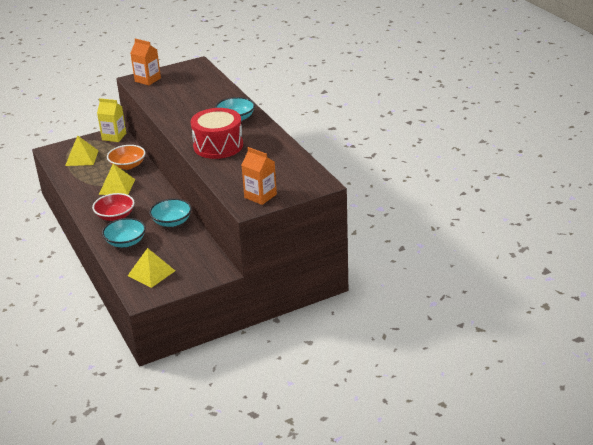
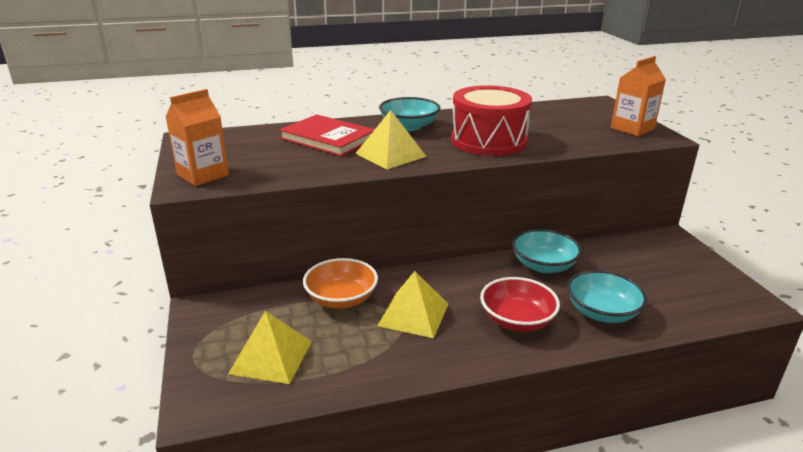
camera: 80 degrees left, 5 degrees down
yellow carton [97,98,126,142] -> none
yellow pyramid [128,248,175,288] -> yellow pyramid moved to [355,110,427,170]
none -> red book [279,114,375,156]

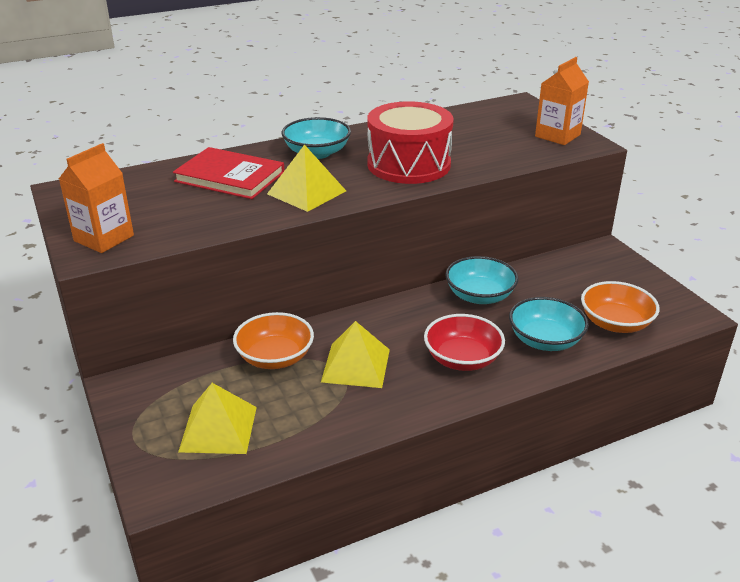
camera: 10 degrees left, 5 degrees up
none -> orange bowl [581,281,659,333]

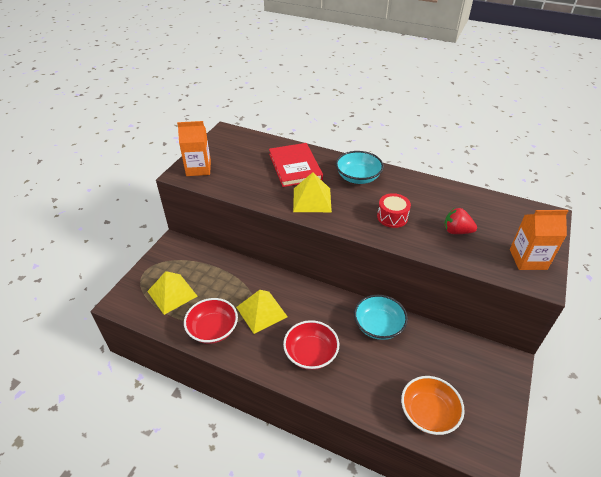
camera: 50 degrees right, 10 degrees up
orange bowl [233,312,314,369] -> none
red drum [368,101,454,184] -> red drum [377,193,411,228], size x0.50
turquoise bowl [509,297,589,351] -> none
none -> red bowl [184,298,238,344]
none -> red strawberry [444,208,477,234]

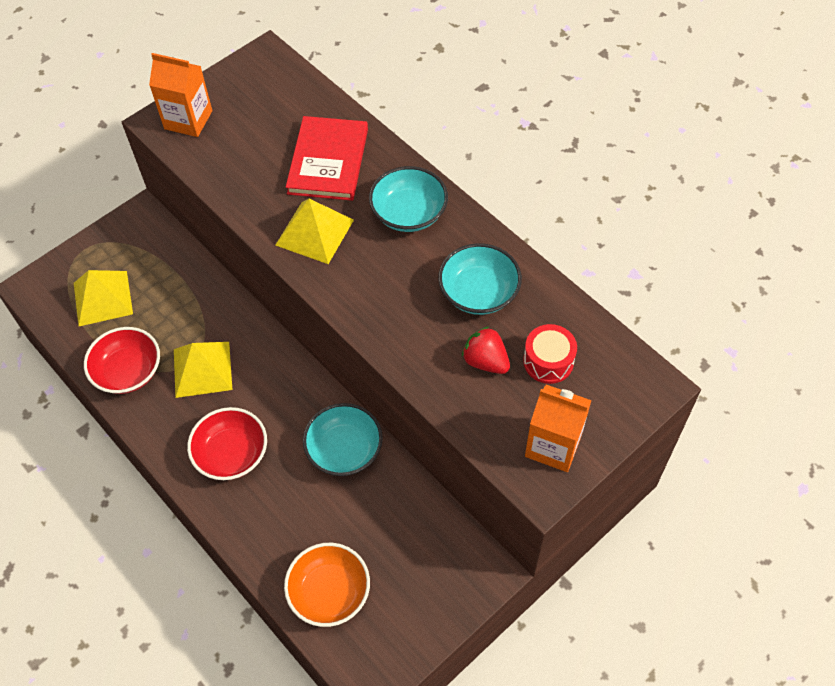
camera: 25 degrees right, 15 degrees up
red drum [377,193,411,228] -> red drum moved to [523,324,577,384]
none -> turquoise bowl [438,243,522,315]

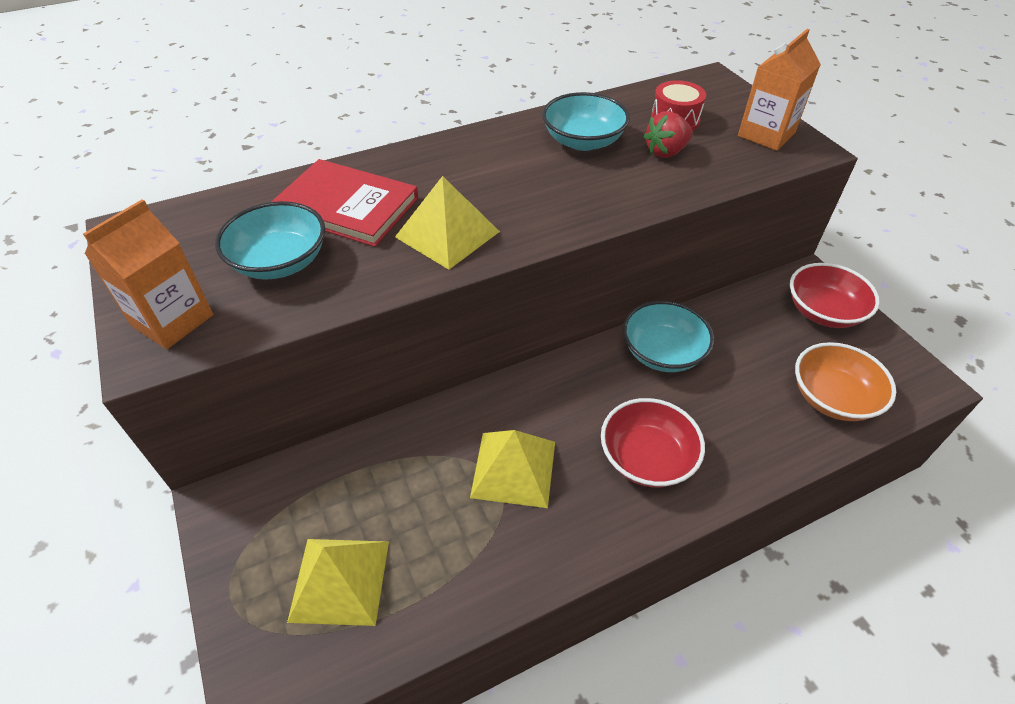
camera: 75 degrees left, 10 degrees down
red bowl [84,327,160,394] -> red bowl moved to [790,263,880,328]
turquoise bowl [369,166,448,232] -> turquoise bowl moved to [215,201,325,279]

